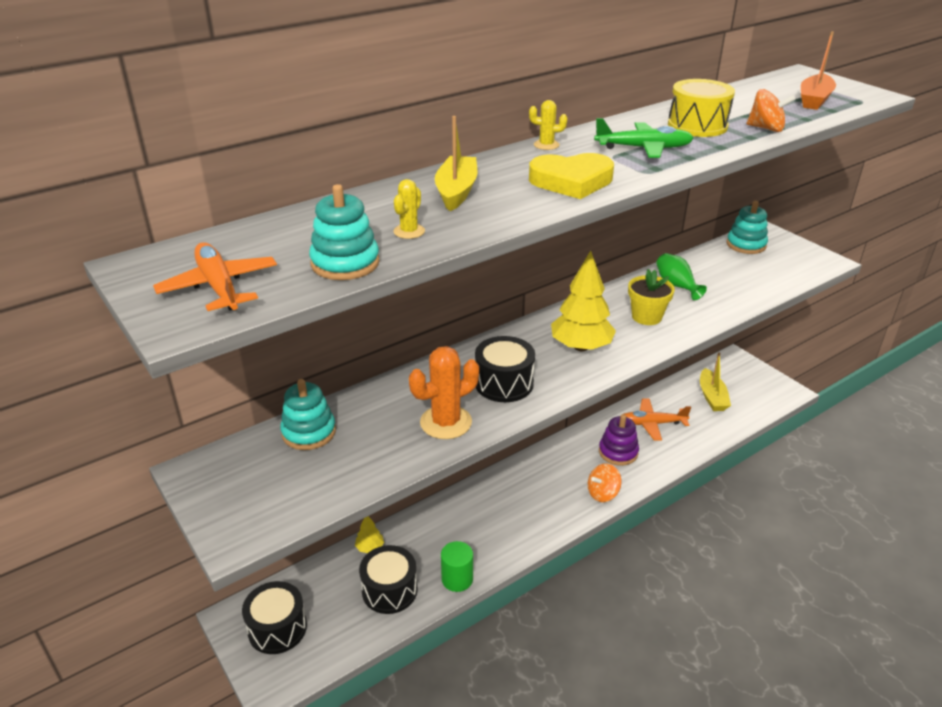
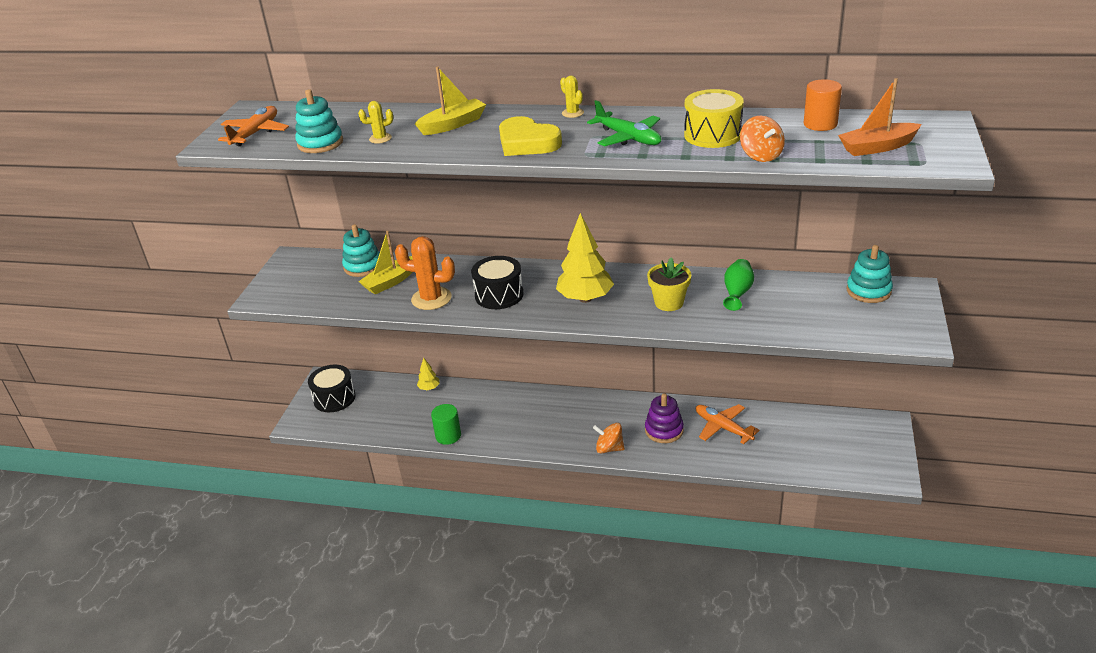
camera: 50 degrees right, 0 degrees up
black drum [359,545,418,614] -> none
yellow boat [700,352,731,411] -> yellow boat moved to [358,231,413,294]
none -> orange cylinder [804,79,842,131]

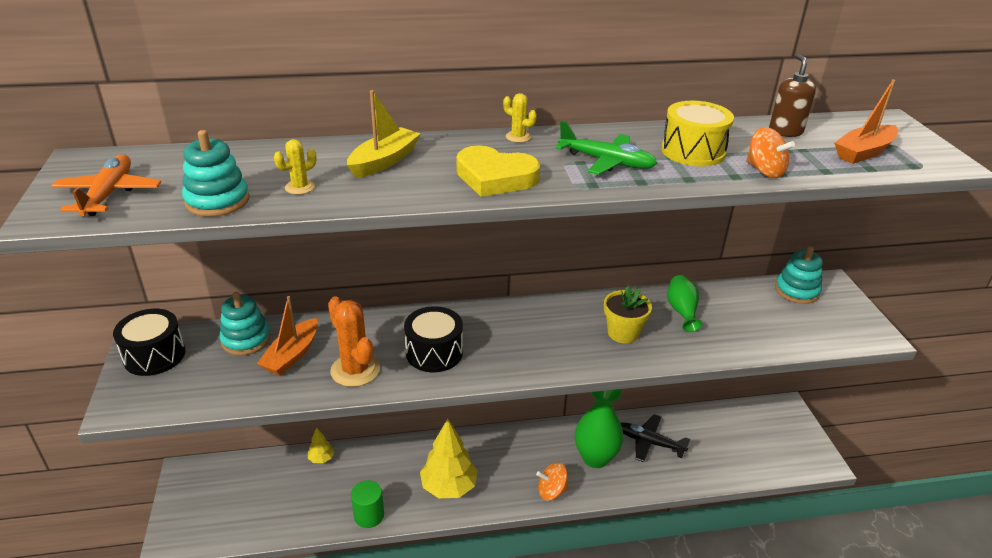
camera: 25 degrees left, 0 degrees up
black drum [308,365,356,412] -> black drum moved to [113,309,186,376]
yellow boat [358,231,413,294] -> orange boat [257,296,318,376]
orange cactus [395,236,455,310] -> orange cactus turned 60 degrees clockwise [328,296,380,387]
yellow tree [556,213,614,303] -> yellow tree moved to [420,419,478,498]
purple stacking toy [645,393,684,443] -> green vase [575,389,624,468]
orange plane [696,404,760,444] -> black plane [621,414,690,462]
orange cylinder [804,79,842,131] -> brown soap dispenser [769,54,816,137]

